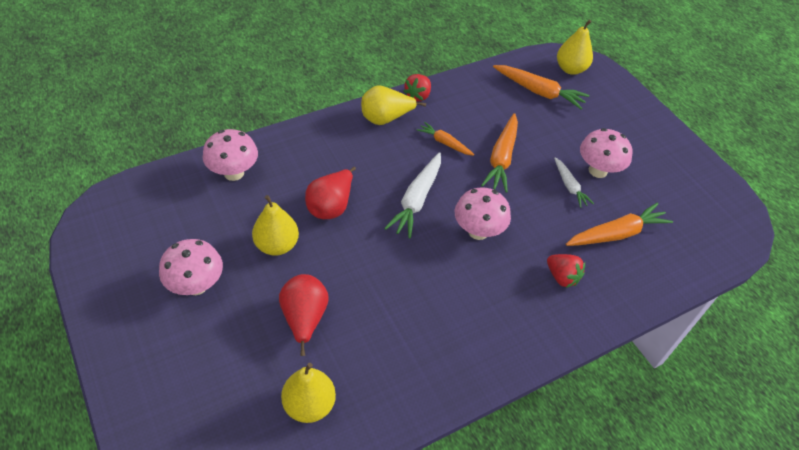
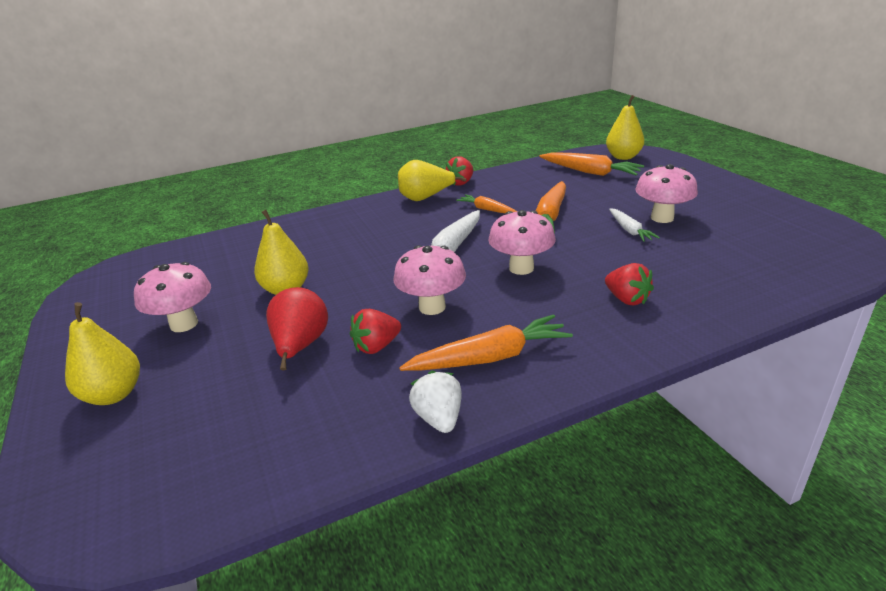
camera: 10 degrees right, 20 degrees down
pink mushroom [203,129,258,181] -> pink mushroom moved to [393,245,466,315]
yellow pear [281,363,336,423] -> yellow pear moved to [65,302,140,405]
red pear [305,167,356,219] -> none
orange carrot [566,203,673,246] -> orange carrot moved to [399,314,573,371]
none -> red strawberry [350,309,401,354]
none -> white strawberry [409,371,462,433]

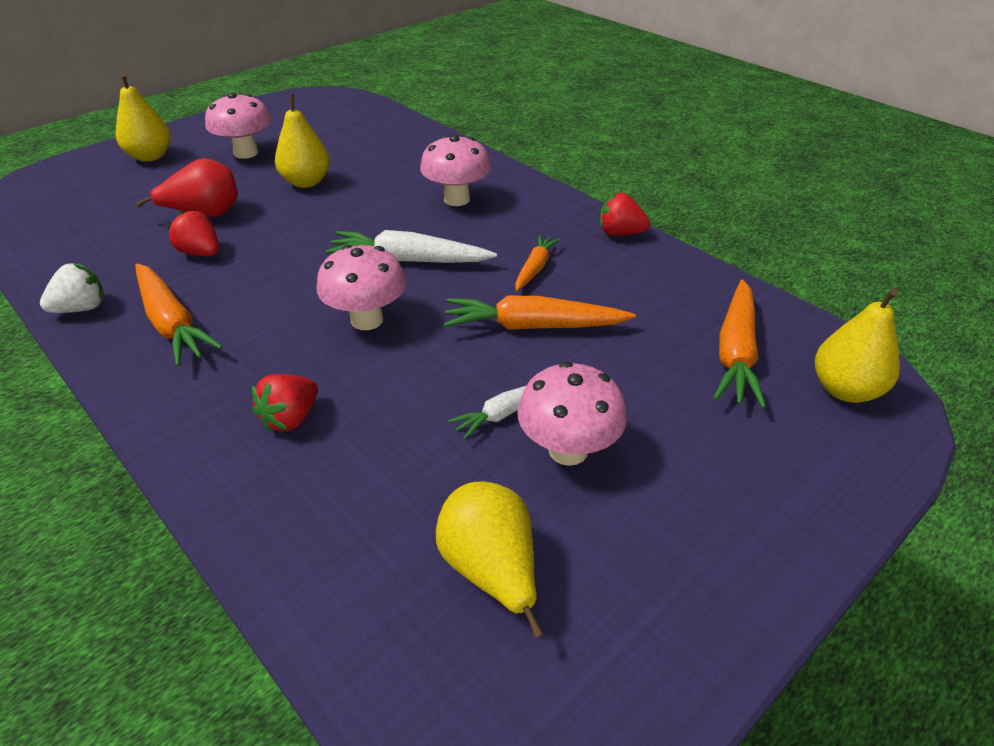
camera: 70 degrees right, 10 degrees up
pink mushroom [393,245,466,315] -> pink mushroom moved to [420,135,491,206]
yellow pear [398,160,466,201] -> yellow pear moved to [436,481,543,638]

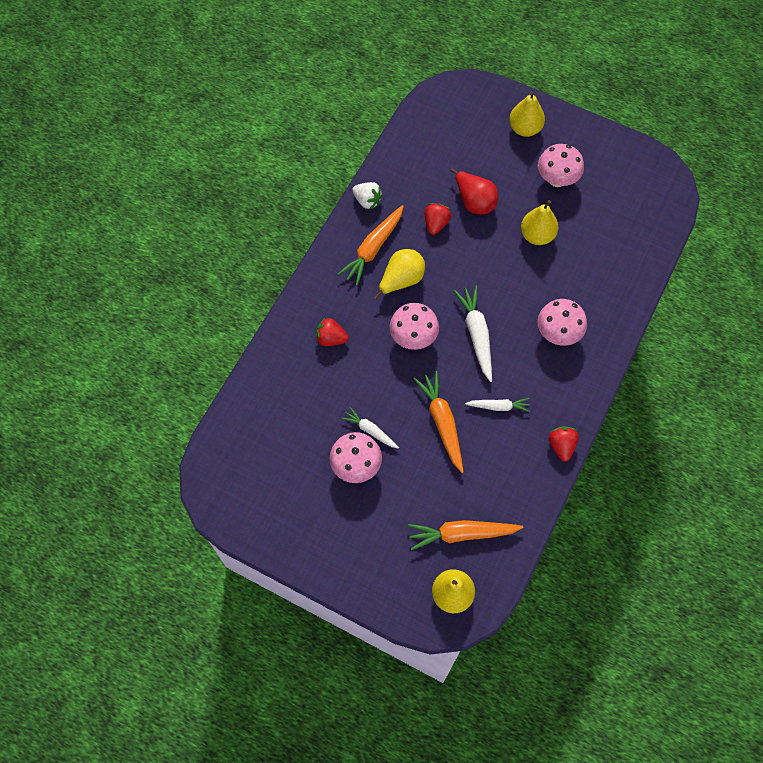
camera: 70 degrees right, 25 degrees up
yellow pear [436,481,543,638] -> yellow pear moved to [374,249,425,300]
orange carrot [515,235,561,292] -> white carrot [465,398,530,412]

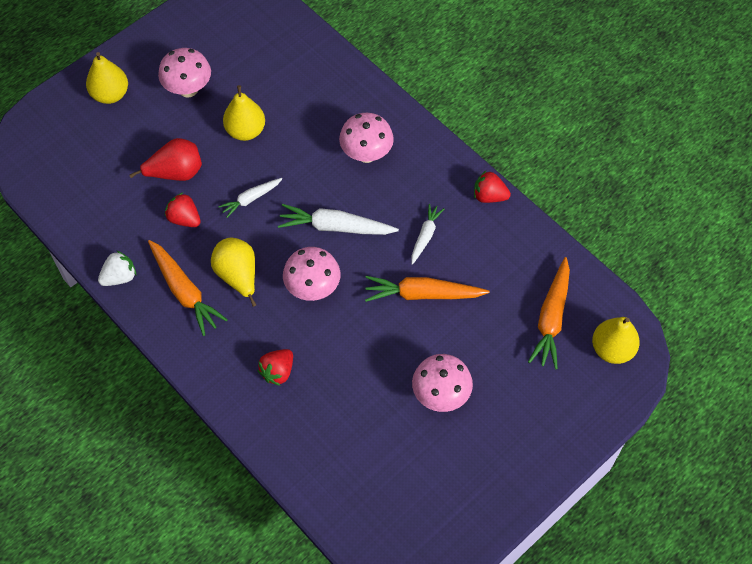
camera: 70 degrees left, 5 degrees down
white carrot [341,407,399,449] -> white carrot moved to [218,178,283,218]

